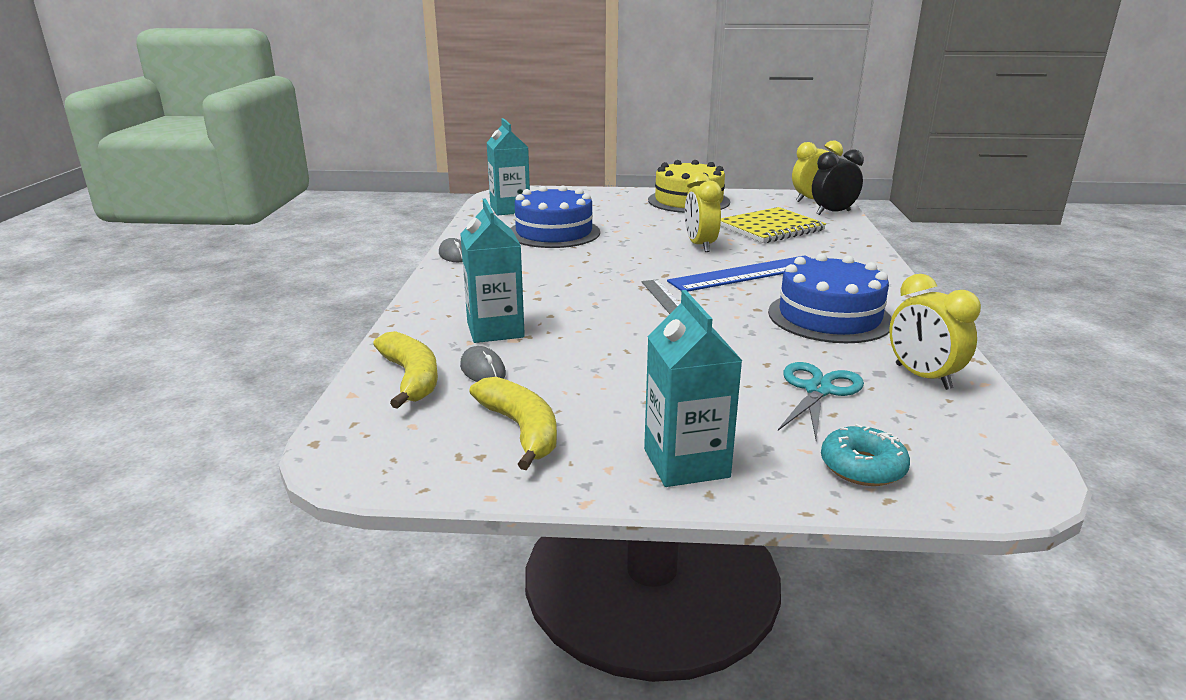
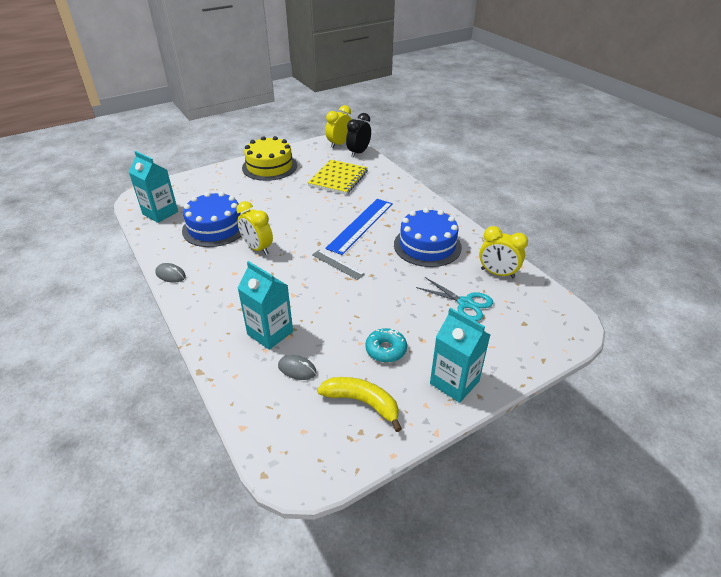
camera: 35 degrees left, 15 degrees up
yellow banana [373,331,438,409] -> none
yellow clock [685,172,722,252] -> yellow clock moved to [236,201,273,255]
turquoise scissors [778,362,864,439] -> turquoise scissors turned 135 degrees clockwise [416,277,493,321]
turquoise donut [821,424,910,486] -> turquoise donut moved to [365,328,407,362]

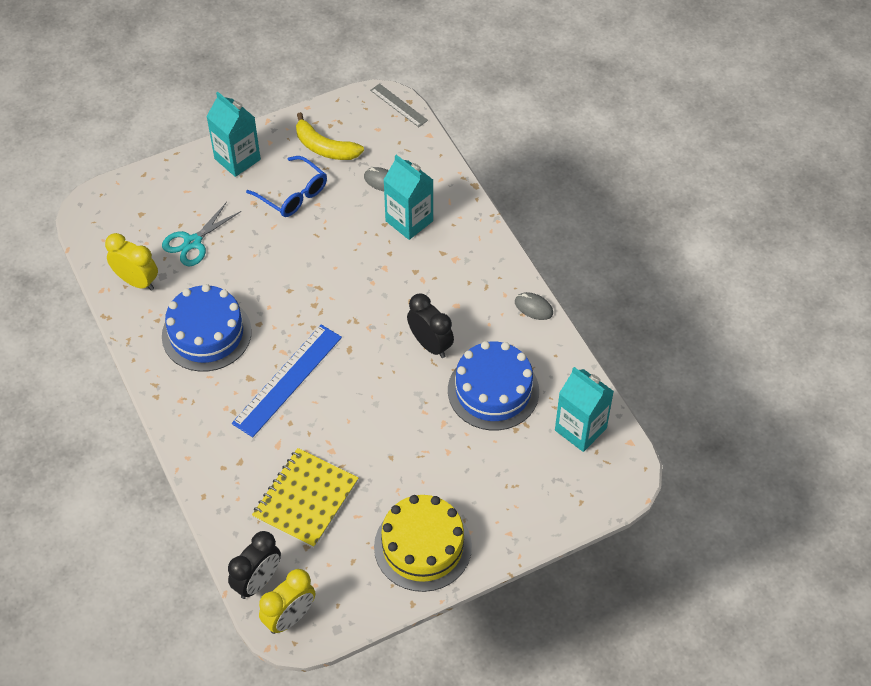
camera: 175 degrees left, 15 degrees up
yellow clock [236,201,273,255] -> black clock [407,294,454,358]
grey ruler [312,250,365,280] -> grey ruler moved to [370,84,428,127]
turquoise donut [365,328,407,362] -> blue glasses [246,156,327,217]
turquoise scissors [416,277,493,321] -> turquoise scissors turned 90 degrees counterclockwise [162,202,241,266]

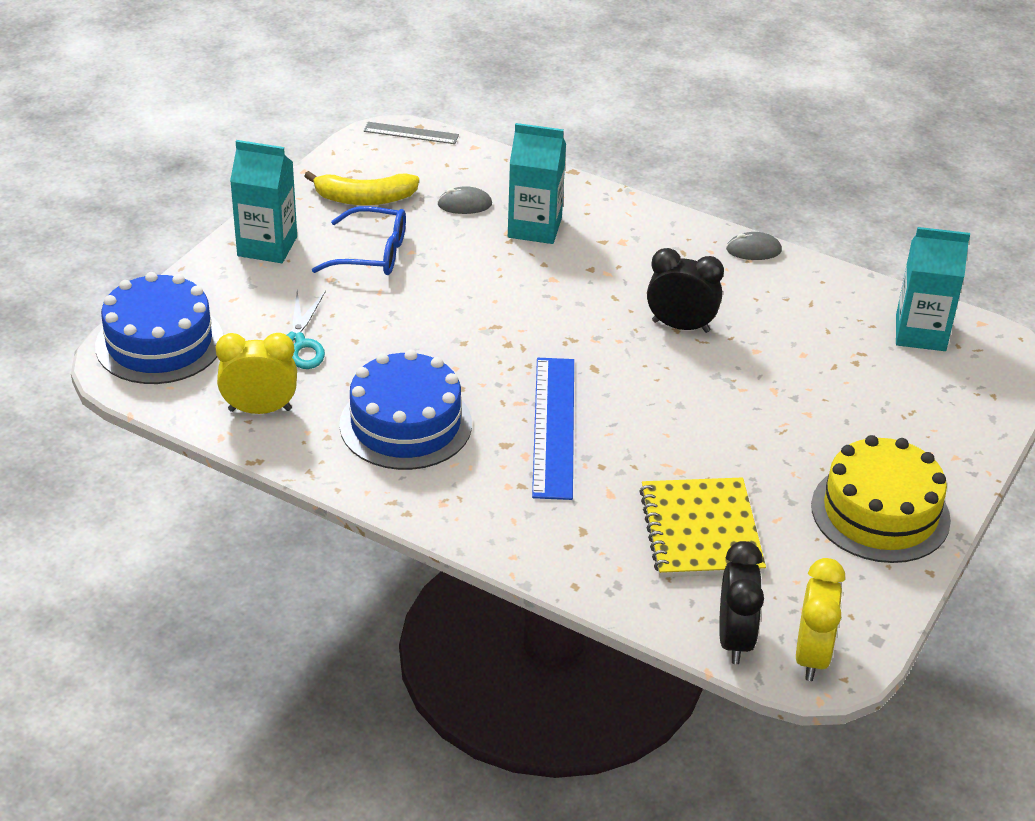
camera: 35 degrees left, 15 degrees down
blue cake [448,341,539,430] -> blue cake moved to [95,272,223,384]

